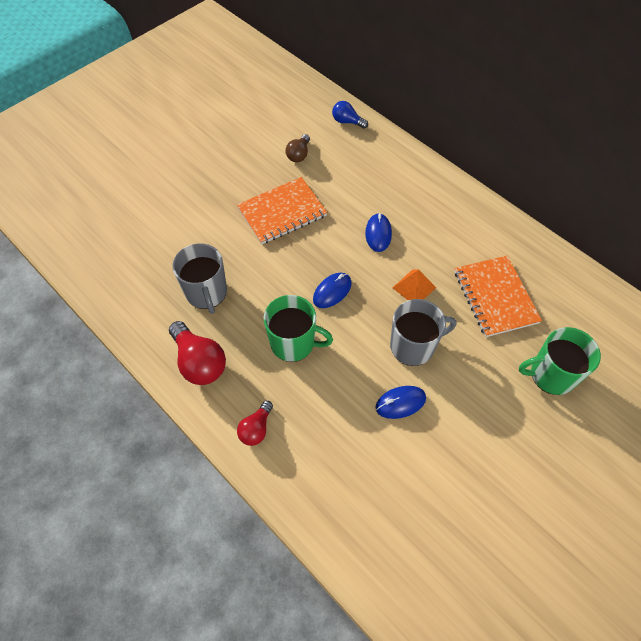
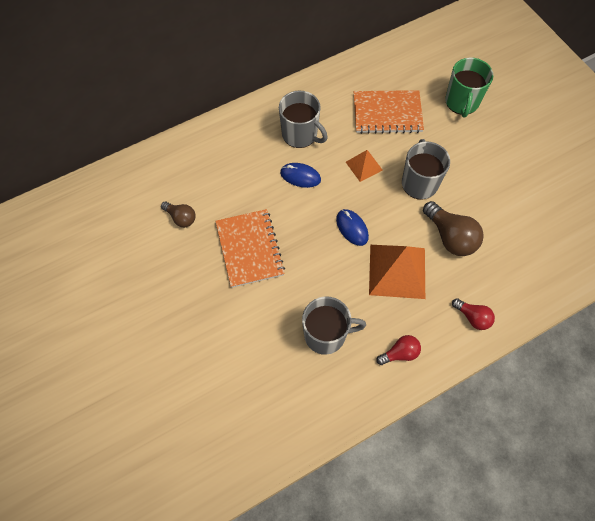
camera: 75 degrees left, 5 degrees up
red light bulb [169,321,226,385] -> red light bulb [376,335,421,365], size x0.59
green mug [264,295,333,362] -> orange pyramid [369,245,425,299]
blue light bulb [332,101,368,129] -> none
blue mouse [375,386,426,419] -> none
none -> grey mug [279,90,327,148]
none -> brown light bulb [423,201,484,256]

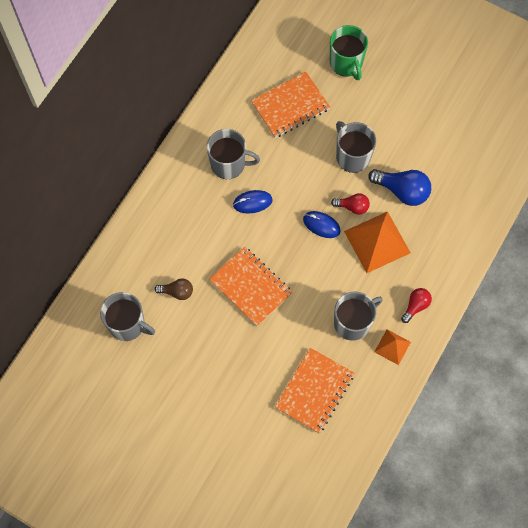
camera: 30 degrees left, 5 degrees up
orange pyramid [346,150,383,182] -> orange pyramid moved to [374,329,411,365]
brown light bulb [423,201,484,256] -> blue light bulb [368,169,431,206]
red light bulb [452,298,495,330] -> red light bulb moved to [331,193,370,214]
none -> grey mug [100,292,155,341]
none -> orange notebook [275,348,354,433]

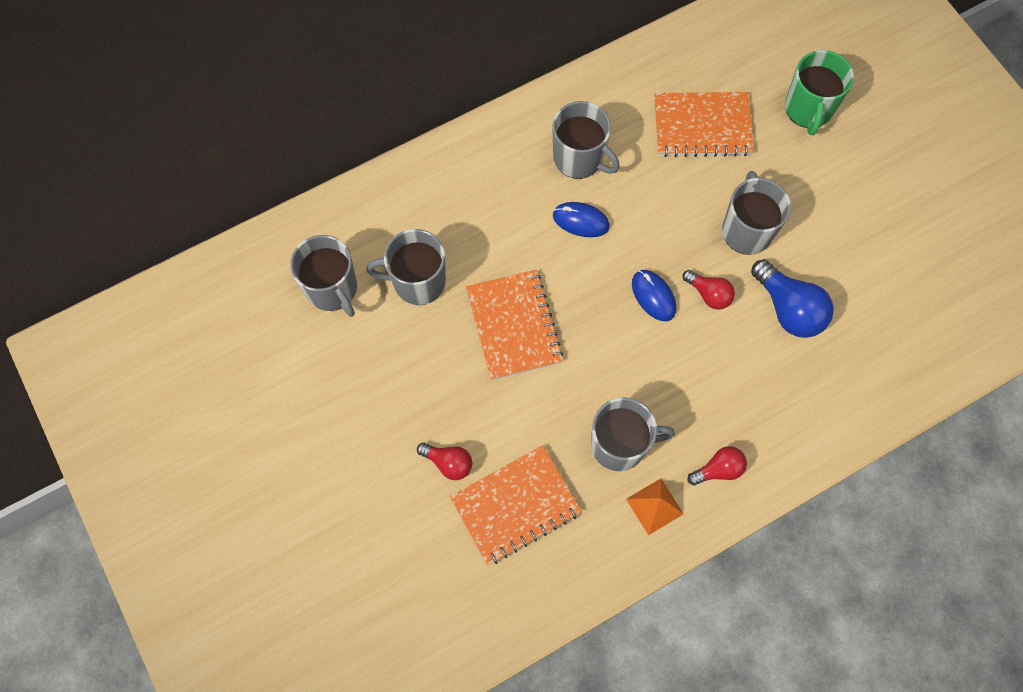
camera: 30 degrees right, 0 degrees up
brown light bulb [154,278,193,300] -> grey mug [366,229,446,305]
orange pyramid [344,211,411,273] -> none
none -> red light bulb [417,443,472,480]

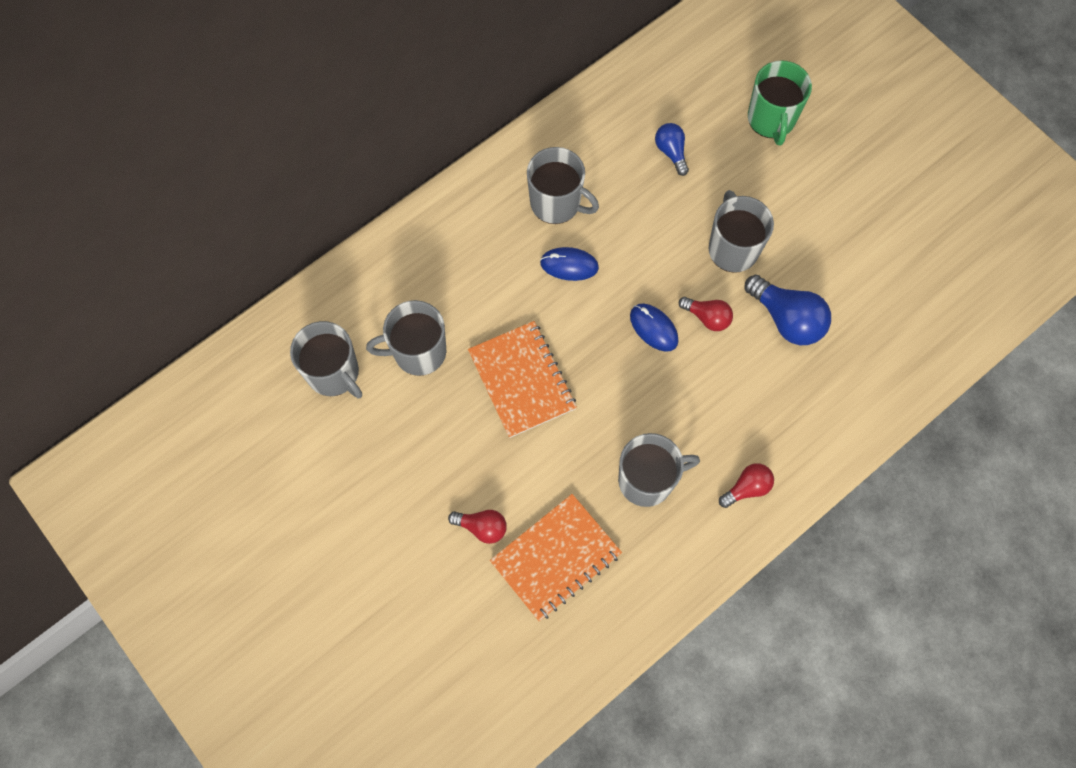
camera: 10 degrees left, 0 degrees up
orange pyramid [626,478,684,535] -> none
orange notebook [654,92,754,157] -> blue light bulb [655,123,689,176]

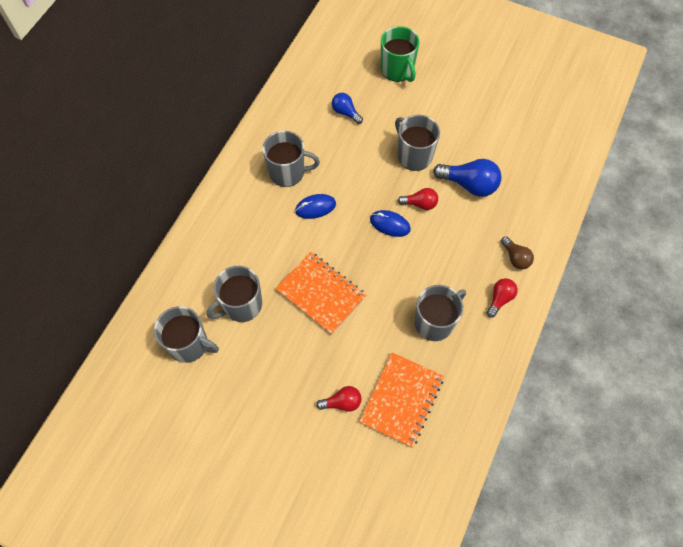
camera: 25 degrees left, 5 degrees down
none -> brown light bulb [501,236,534,270]

